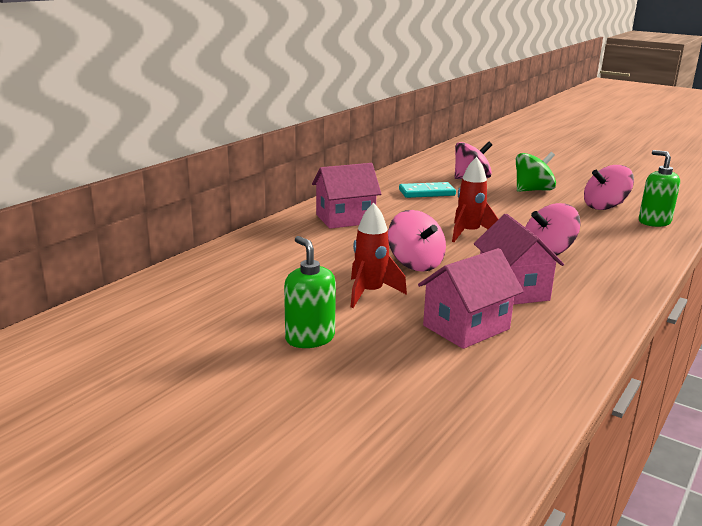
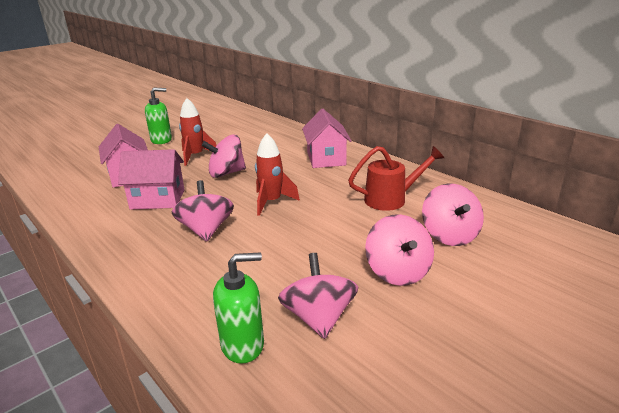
camera: 105 degrees right, 5 degrees up
turquoise domino [399,182,456,198] -> red watering can [348,146,444,211]
green spinning top [516,152,556,192] -> pink spinning top [365,214,434,286]

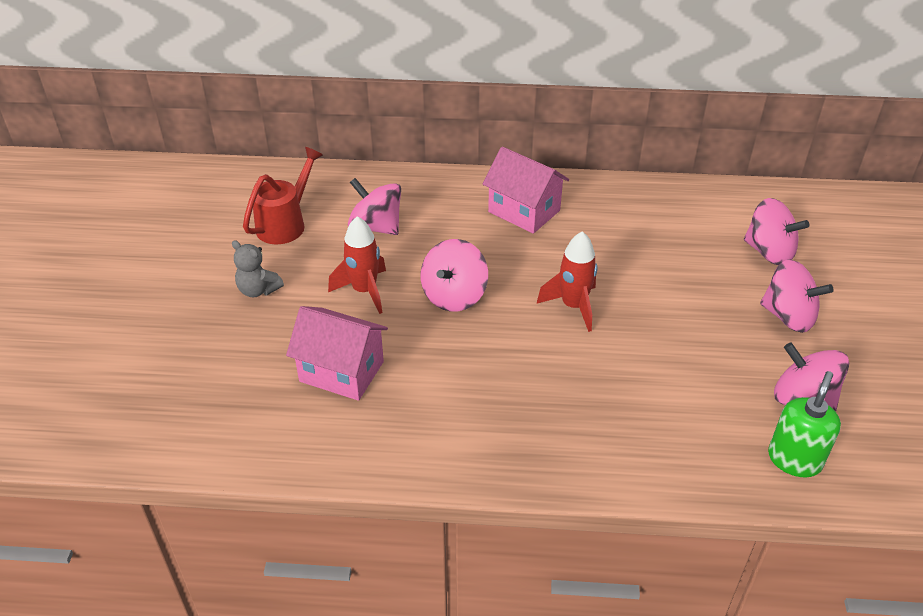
camera: 45 degrees left, 15 degrees up
pink house [118,149,185,210] -> none
green soap dispenser [145,87,172,144] -> grey teddy bear [232,240,284,297]
pink spinning top [172,180,234,242] -> pink spinning top moved to [348,178,401,235]
red watering can [348,146,444,211] -> red watering can moved to [243,147,323,244]

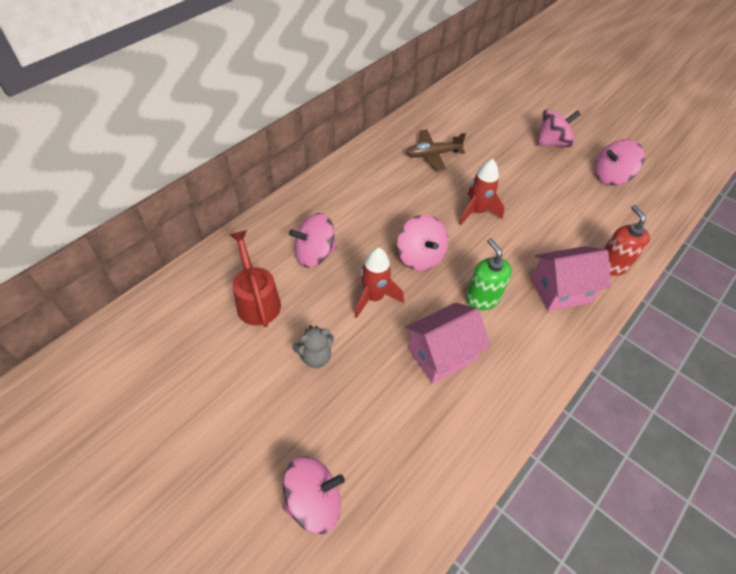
camera: 55 degrees left, 10 degrees up
pink house [483,147,569,234] -> pink house moved to [531,246,611,311]
pink spinning top [744,198,809,265] -> pink spinning top moved to [283,456,345,534]
green soap dispenser [768,371,841,477] -> green soap dispenser moved to [466,238,512,310]
none -> brown plane [406,129,466,172]
none -> red soap dispenser [604,205,650,276]

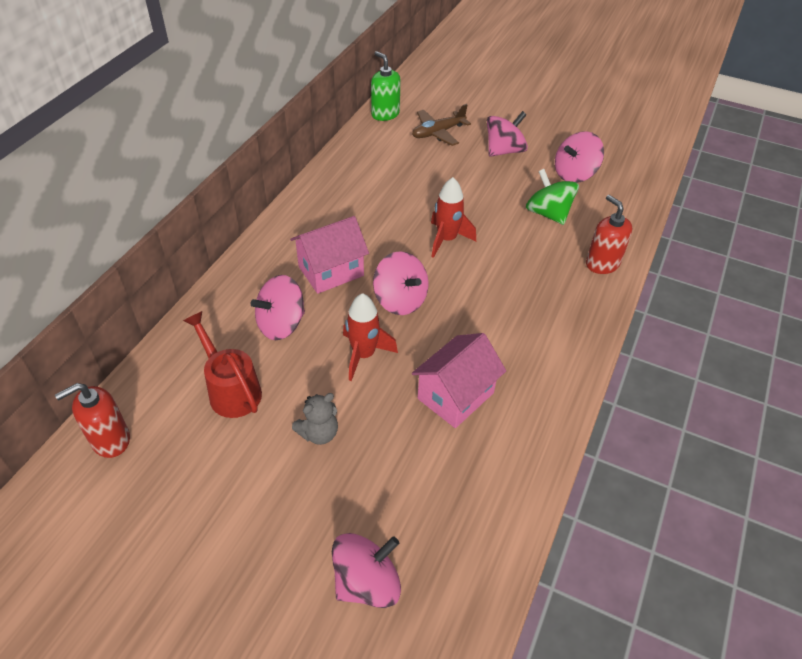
camera: 15 degrees left, 5 degrees down
brown plane [406,129,466,172] -> brown plane moved to [412,104,471,146]
green soap dispenser [466,238,512,310] -> green soap dispenser moved to [371,51,400,121]
pink house [531,246,611,311] -> pink house moved to [290,216,369,294]
none -> red soap dispenser [55,383,130,458]
none -> green spinning top [526,169,579,225]

